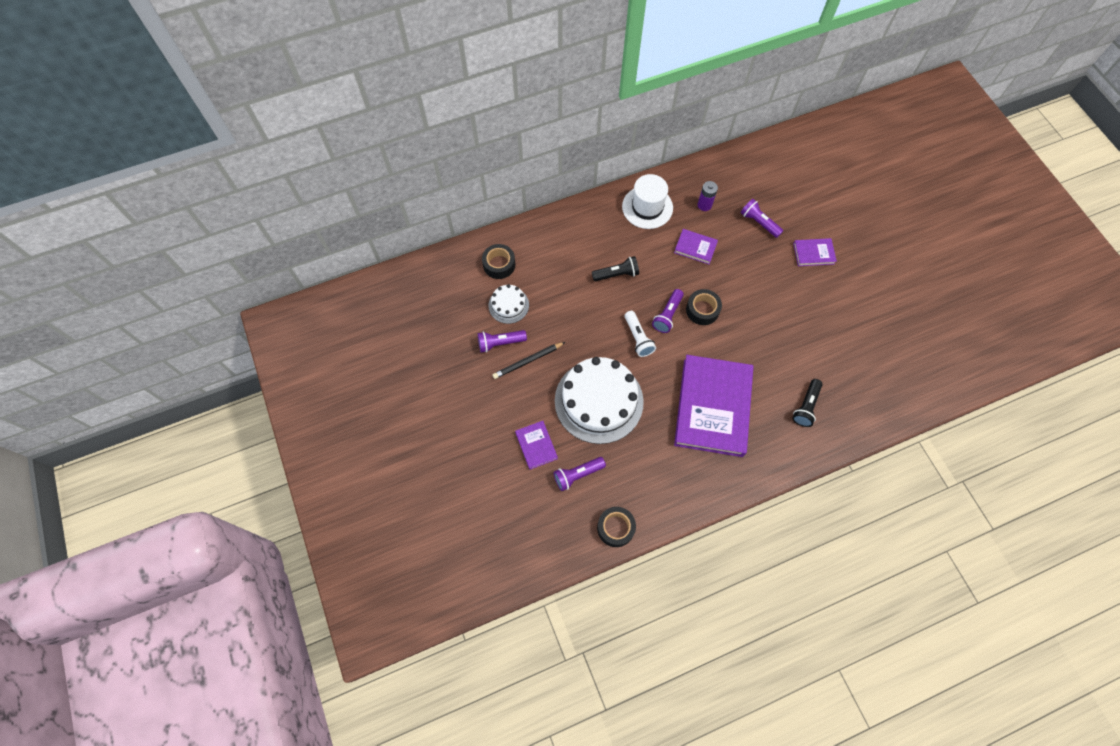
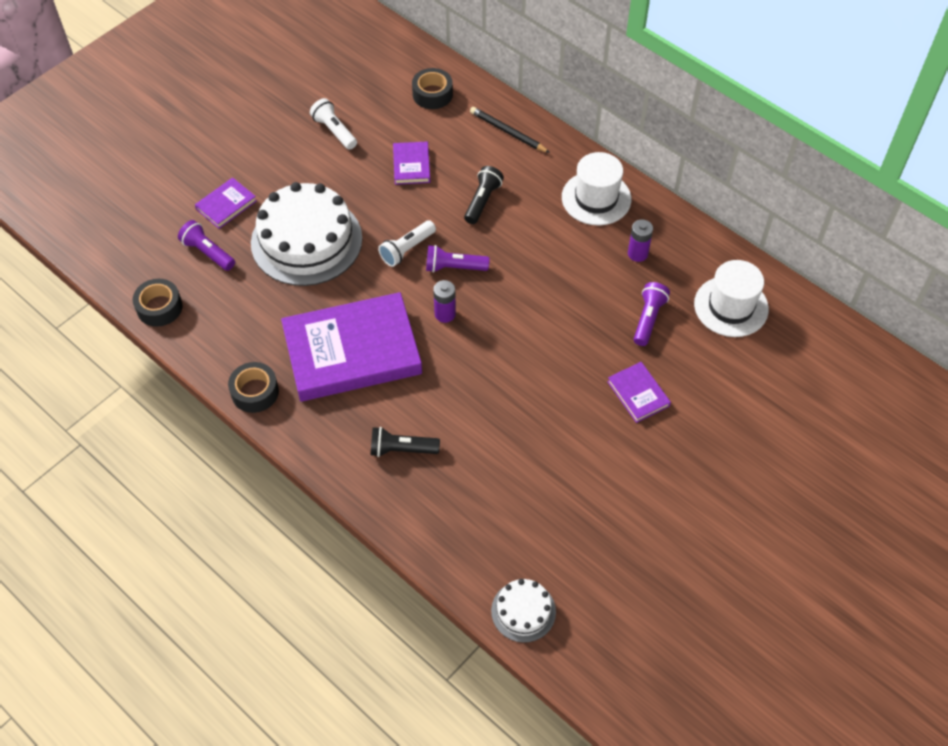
camera: 65 degrees right, 10 degrees down
purple flashlight [478,330,527,352] -> white flashlight [310,98,357,150]
white cake [488,284,529,324] -> white cake moved to [491,579,556,643]
black pencil [492,342,565,379] -> black pencil moved to [470,107,550,153]
black flashlight [592,256,639,281] -> black flashlight turned 120 degrees counterclockwise [464,166,504,224]
purple book [674,229,718,264] -> purple book moved to [393,142,430,185]
black tape [686,289,722,325] -> black tape moved to [228,362,279,413]
none -> purple battery [433,280,456,323]
none -> white hat [694,260,769,337]

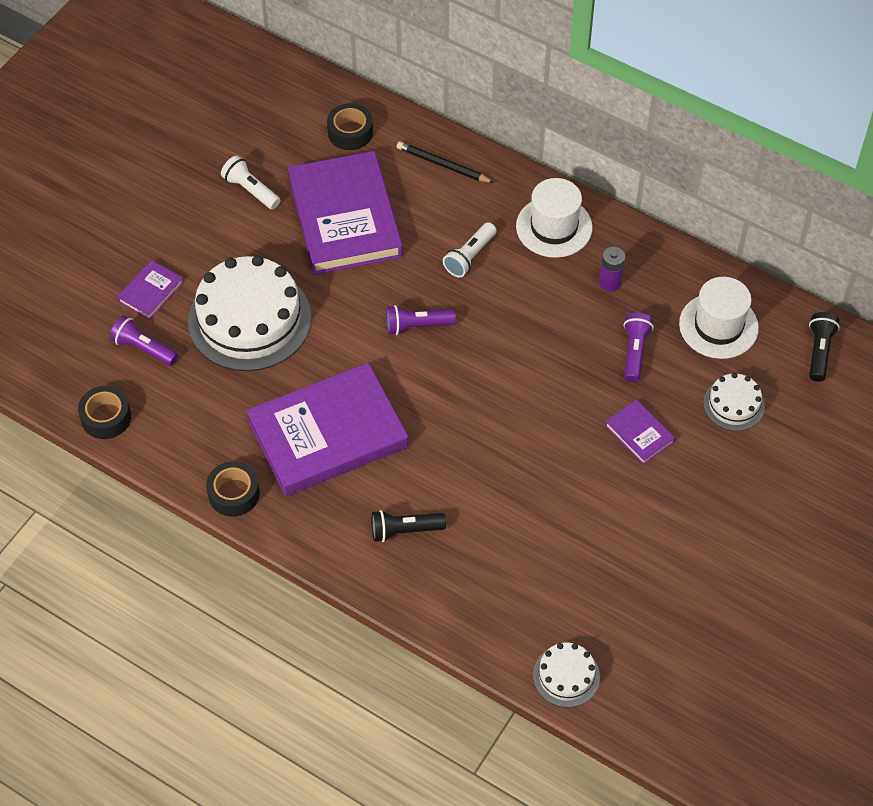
camera: 10 degrees left, 0 degrees up
white flashlight [378,220,436,267] -> white flashlight moved to [443,222,497,277]
purple book [393,142,430,185] -> purple book [288,151,403,275], size x2.30
purple battery [433,280,456,323] -> none
black flashlight [464,166,504,224] -> black flashlight moved to [809,312,840,382]
none -> white cake [703,373,765,431]

